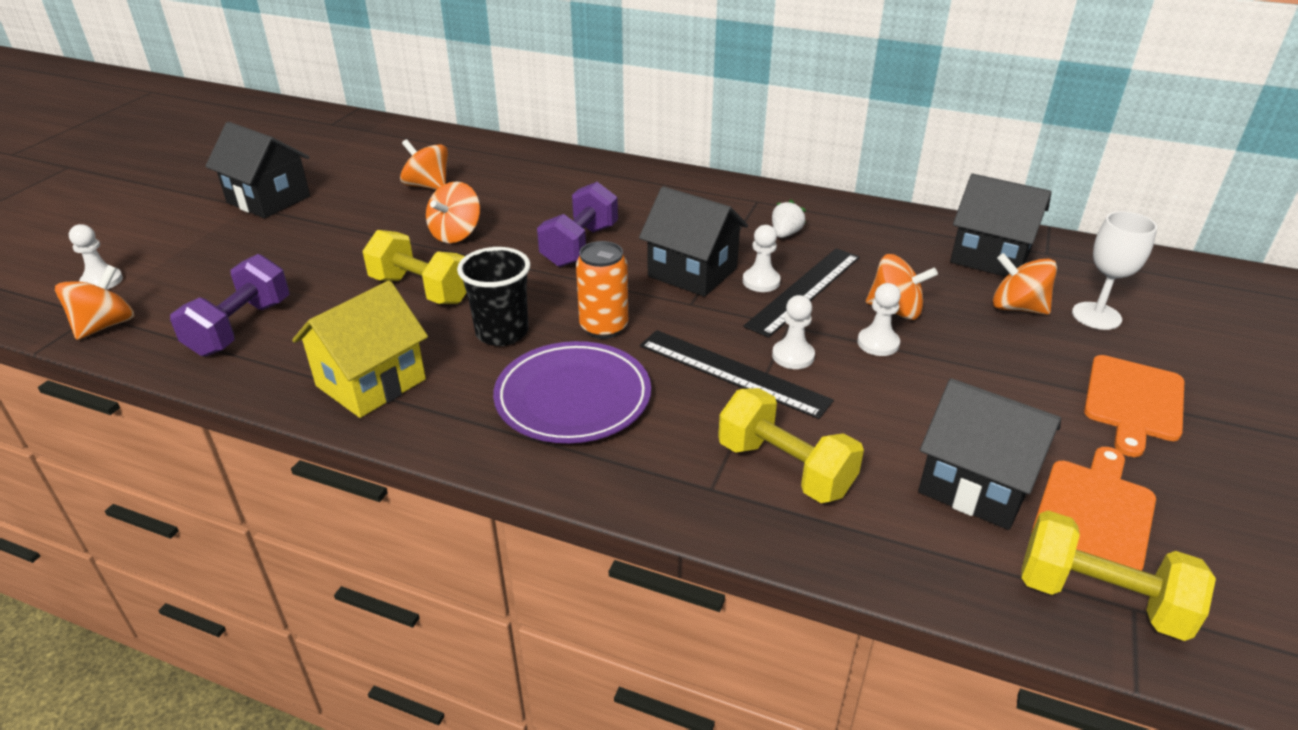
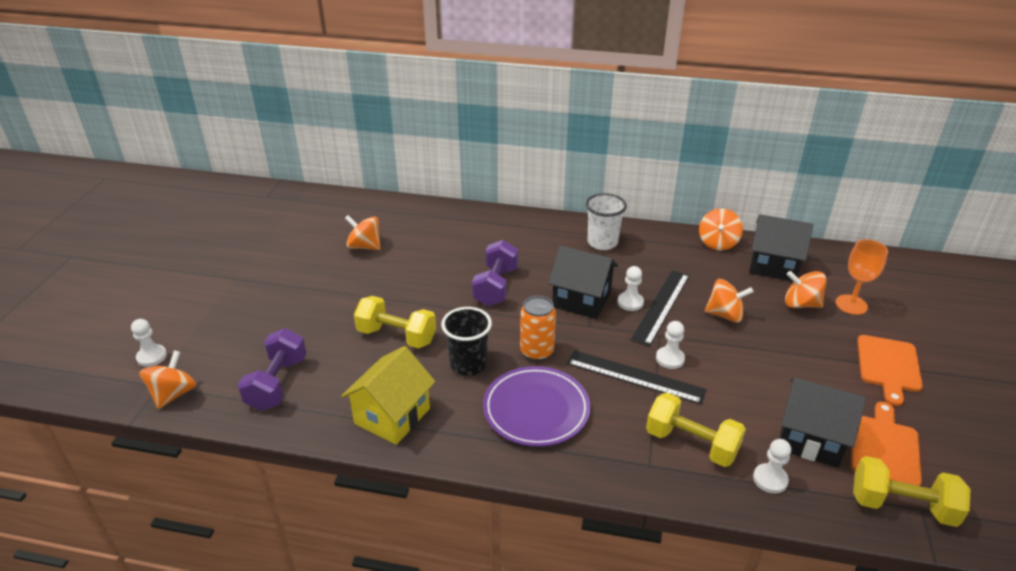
camera: 10 degrees left, 0 degrees up
black house [205,122,310,218] -> none
orange spinning top [426,181,480,243] -> orange spinning top moved to [699,208,743,251]
white strawberry [772,200,806,238] -> none
white pawn [857,283,901,356] -> white pawn moved to [753,439,791,494]
white goblet [1072,211,1157,330] -> orange goblet [835,239,888,315]
none -> white cup [586,193,627,250]

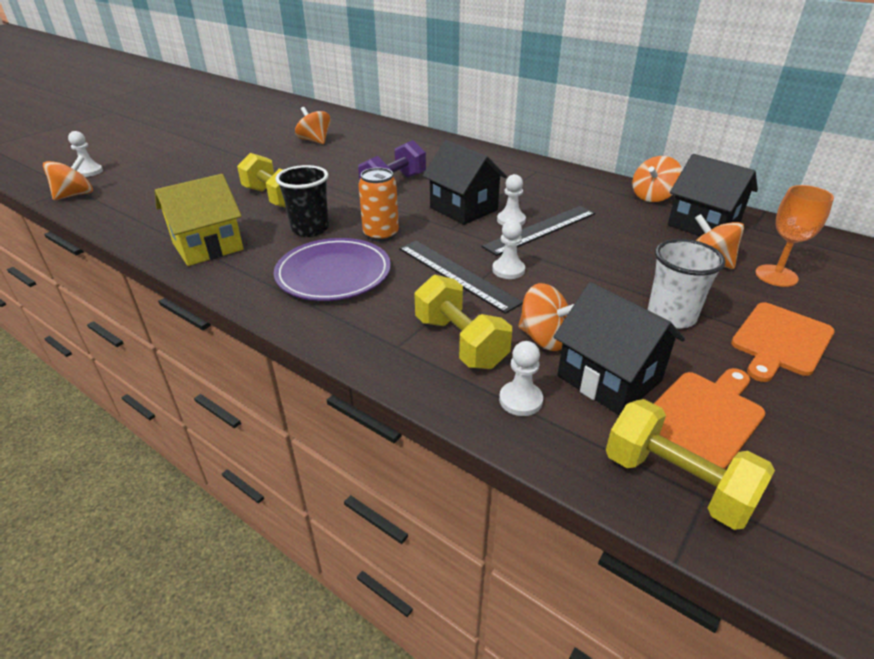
camera: 25 degrees right, 0 degrees up
purple dumbbell [238,328,307,411] -> none
white cup [586,193,627,250] -> white cup moved to [648,239,726,329]
orange spinning top [705,279,753,322] -> orange spinning top moved to [518,283,574,351]

